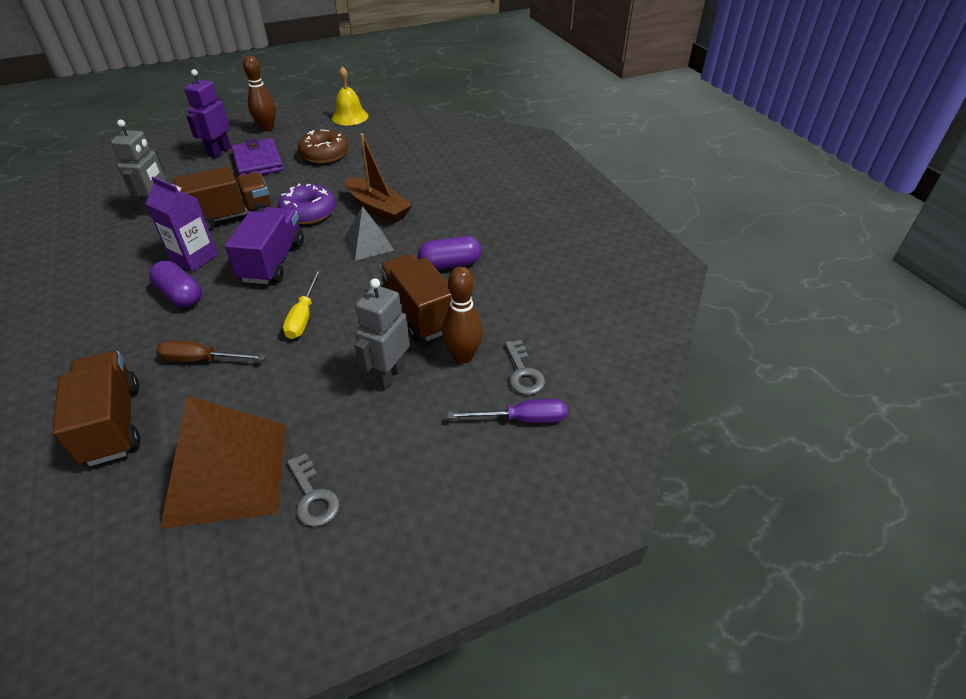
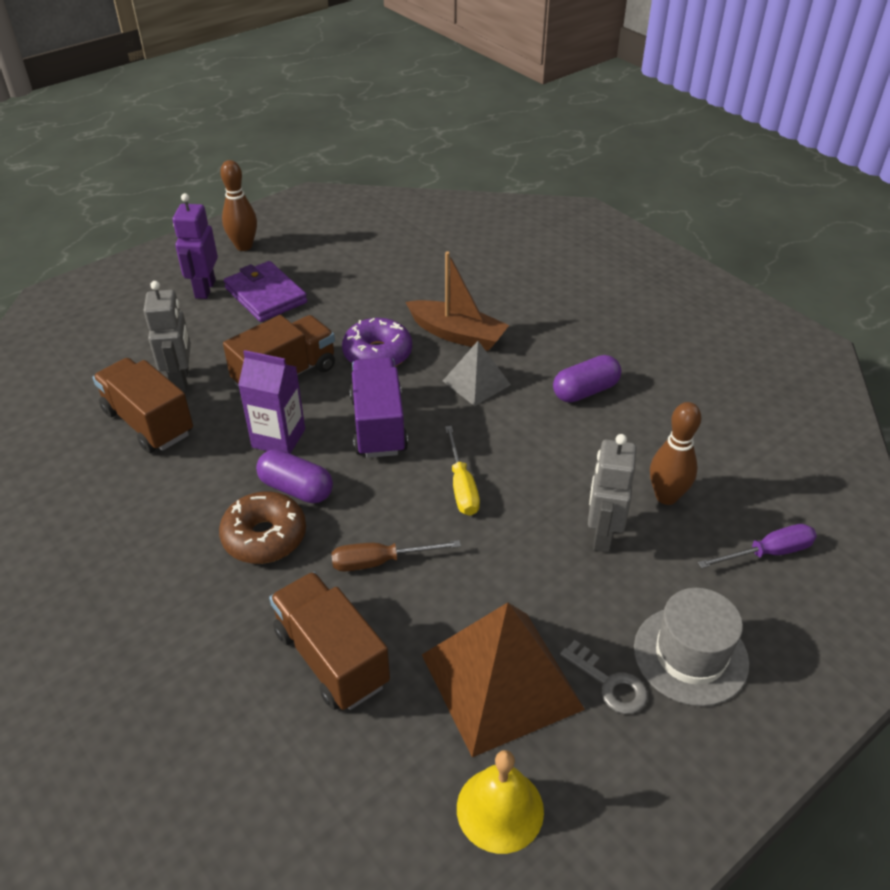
camera: 15 degrees left, 0 degrees up
brown donut [298,130,349,163] -> brown donut moved to [219,492,306,564]
yellow bell [332,66,369,125] -> yellow bell moved to [457,750,544,854]
brown truck [379,254,452,341] -> brown truck moved to [93,358,193,453]
grey key [505,340,545,395] -> none
none -> grey hat [634,588,749,706]

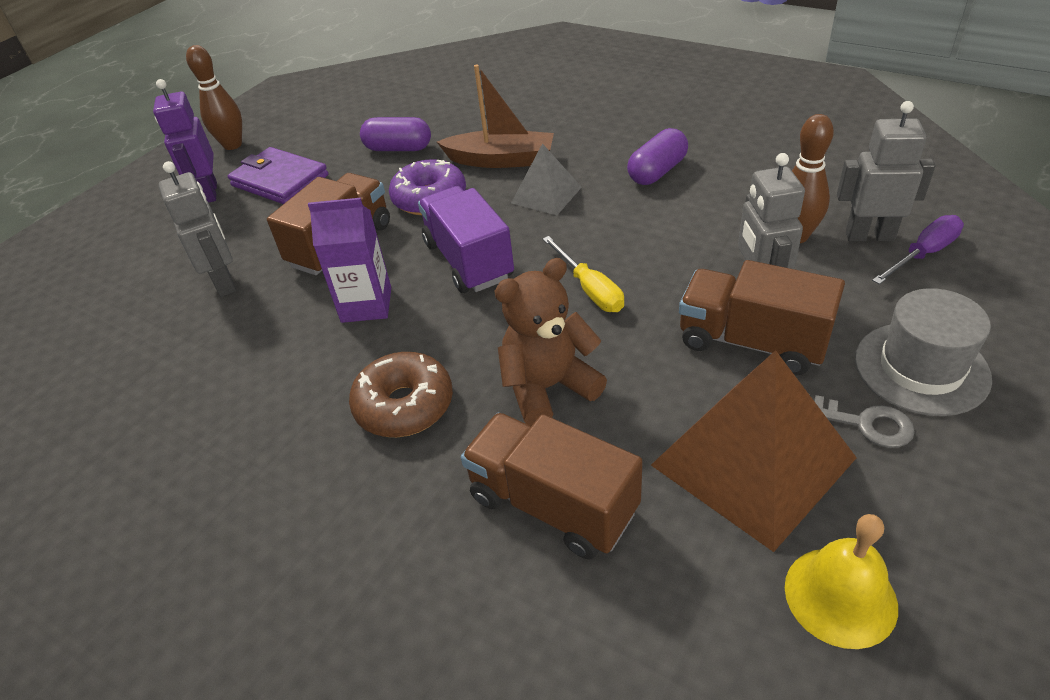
camera: 15 degrees left, 0 degrees up
brown truck [93,358,193,453] -> brown truck moved to [679,260,845,375]
purple capsule [256,449,333,503] -> purple capsule moved to [360,117,431,151]
brown screwdriver [331,540,461,572] -> brown teddy bear [494,258,607,426]
none -> grey robot [837,101,935,241]

